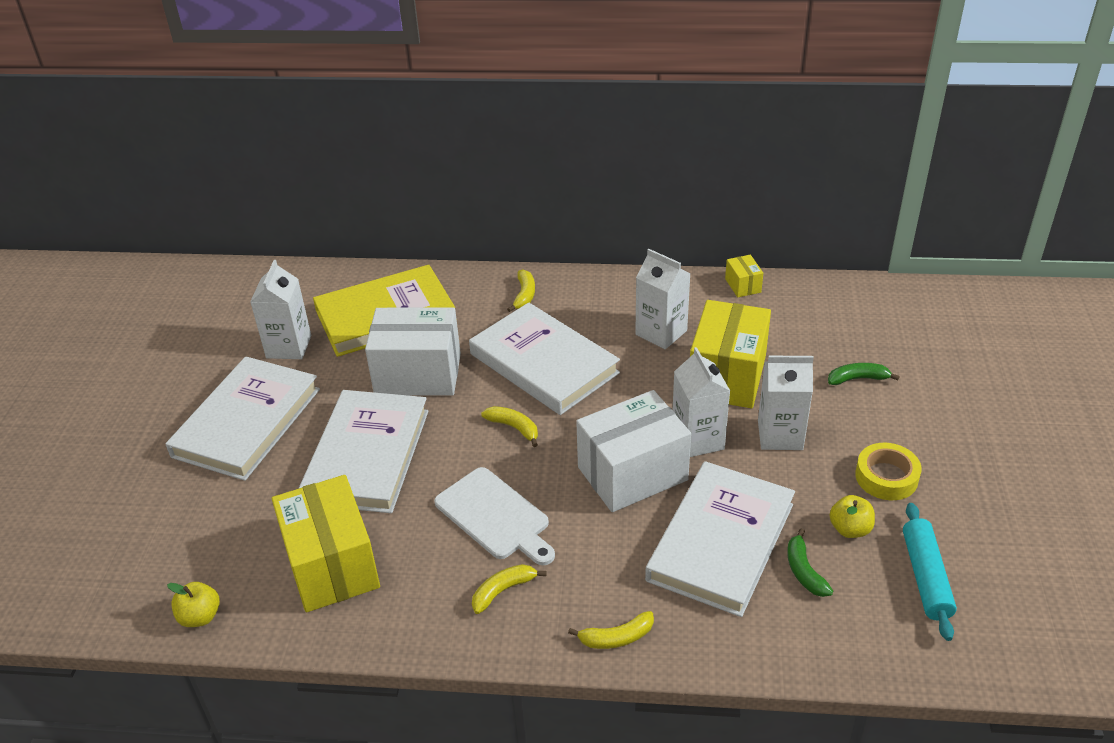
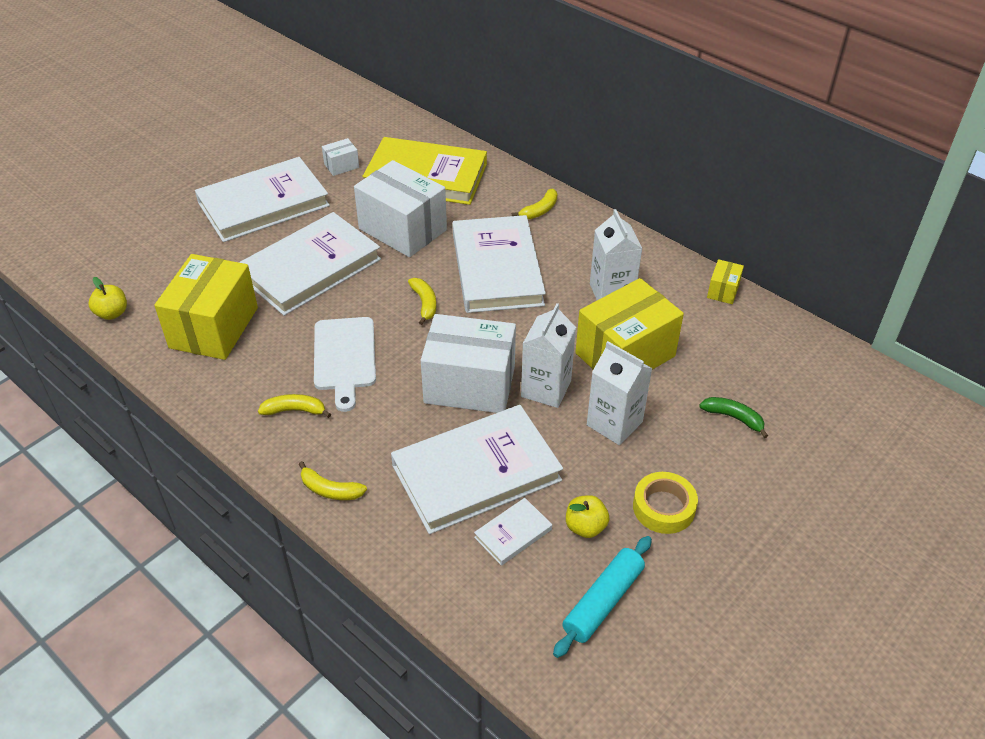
camera: 35 degrees right, 5 degrees up
white carton [250,260,311,359] -> white box [322,138,359,176]
green banana [787,528,833,597] -> white book [474,498,552,566]

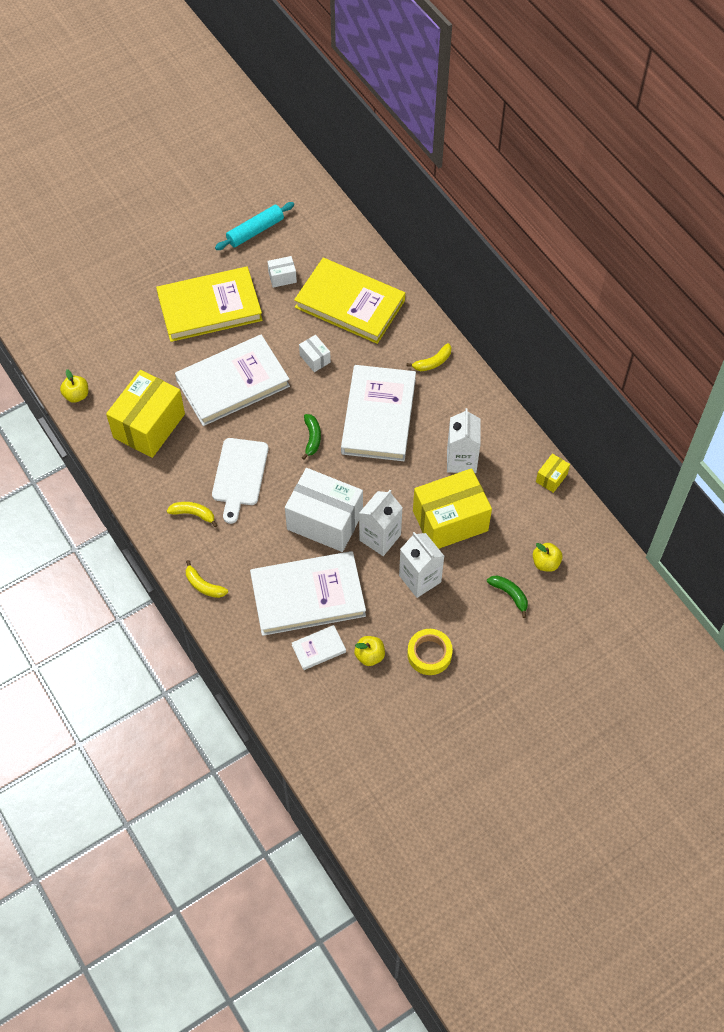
camera: 15 degrees right, 15 degrees up
white book [195,157,330,242] -> yellow book [156,267,263,342]
white box [354,160,447,257] -> white box [299,335,331,372], size x0.44
yellow banana [408,278,436,325] -> green banana [301,414,321,460]
turquoise rolling pin [553,536,652,658] -> turquoise rolling pin moved to [215,202,294,250]
none -> yellow apple [533,543,563,572]

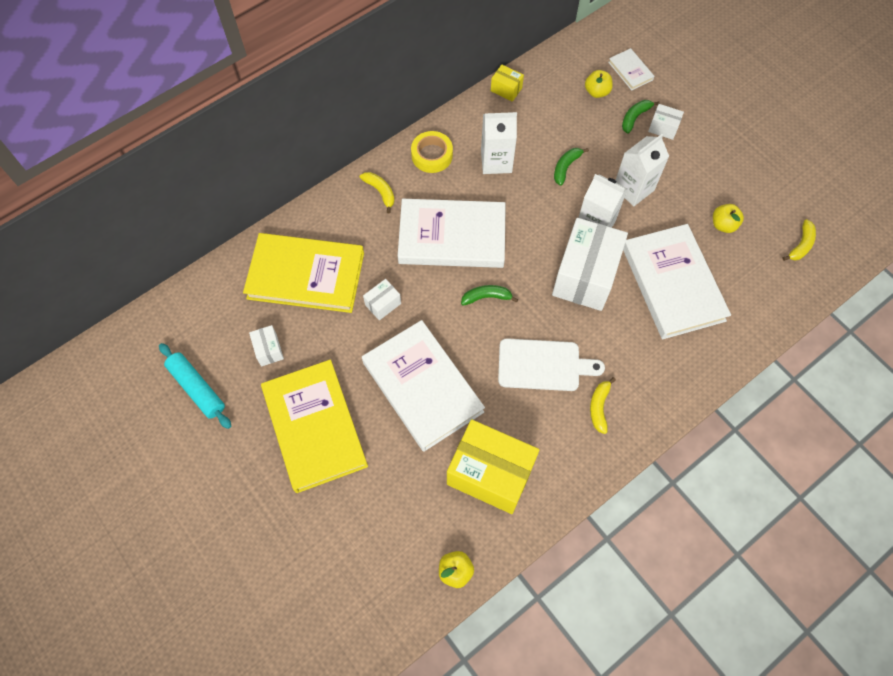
camera: 95 degrees left, 5 degrees up
yellow banana [186,560,228,598] -> yellow banana moved to [783,219,816,261]
white book [292,625,346,670] -> white book moved to [608,48,654,91]
yellow book [294,258,405,344] -> yellow book turned 75 degrees clockwise [243,233,364,313]
yellow tape [407,629,453,675] -> yellow tape moved to [411,131,453,173]
yellow box [413,468,492,549] -> green banana [554,148,589,186]
none -> white box [648,104,684,140]

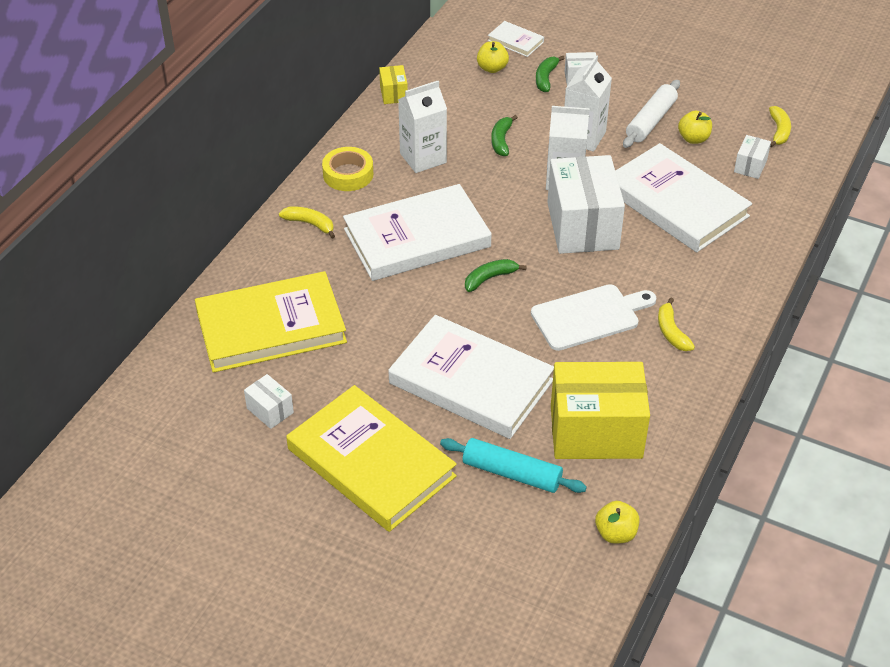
camera: 25 degrees left, 20 degrees down
turquoise rolling pin [159,343,231,429] -> turquoise rolling pin moved to [440,438,587,493]
white box [363,279,401,320] -> white box moved to [734,135,771,179]
yellow box [491,65,524,102] -> yellow box turned 75 degrees clockwise [379,65,408,104]
none -> white rolling pin [623,80,680,148]

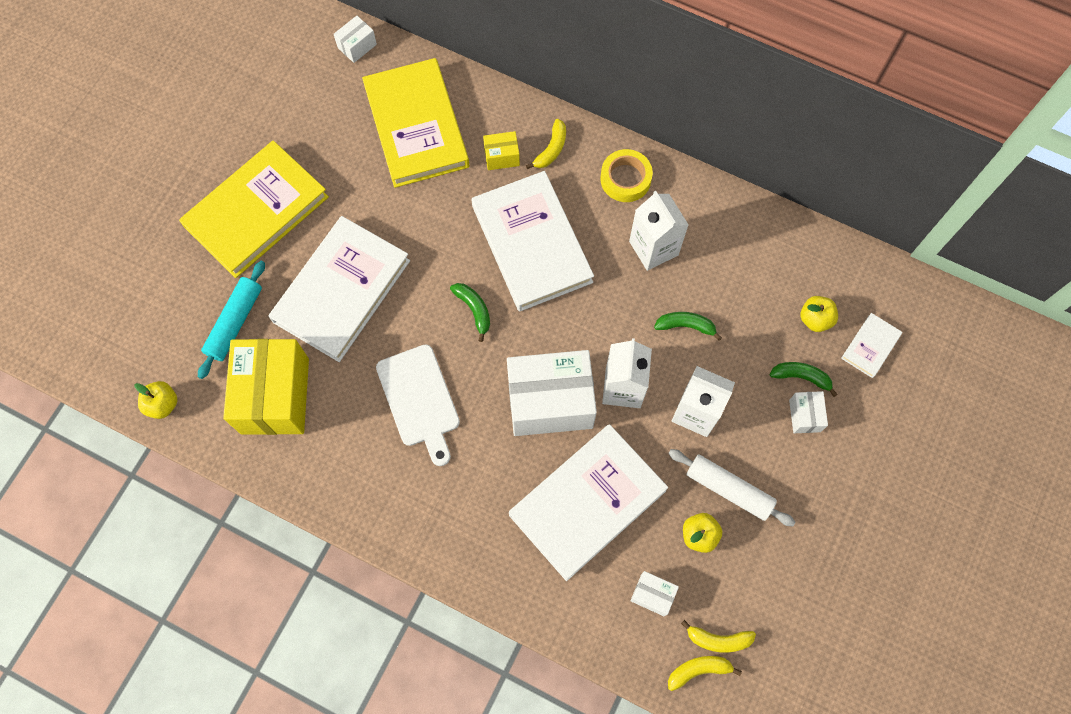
camera: 90 degrees right, 25 degrees up
white box [244,374,294,429] -> white box moved to [334,16,377,63]
yellow box [379,65,408,104] -> yellow box moved to [483,131,520,170]
yellow banana [658,298,695,351] -> yellow banana moved to [668,656,742,691]

